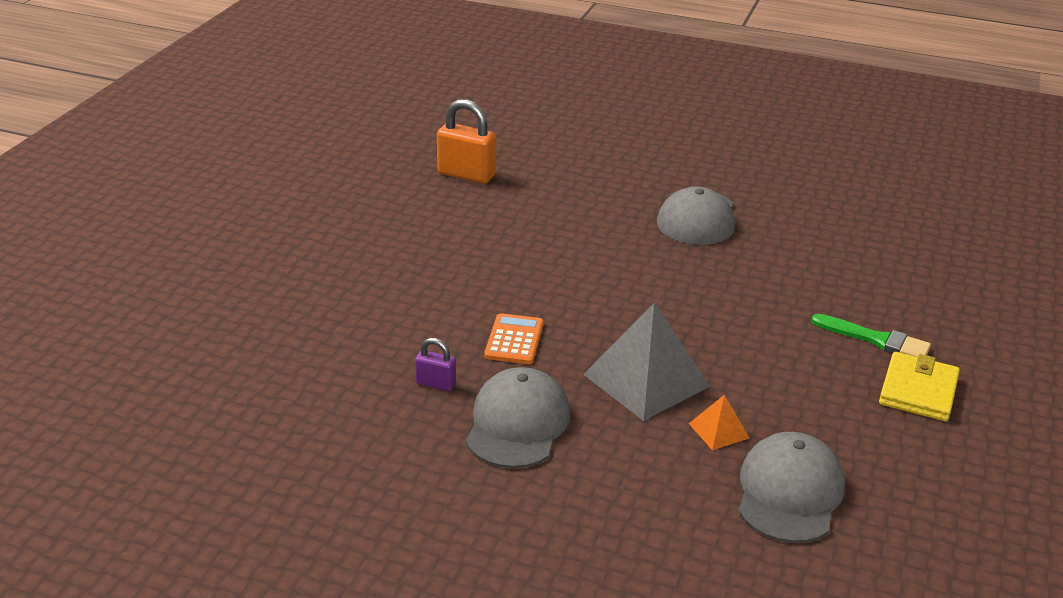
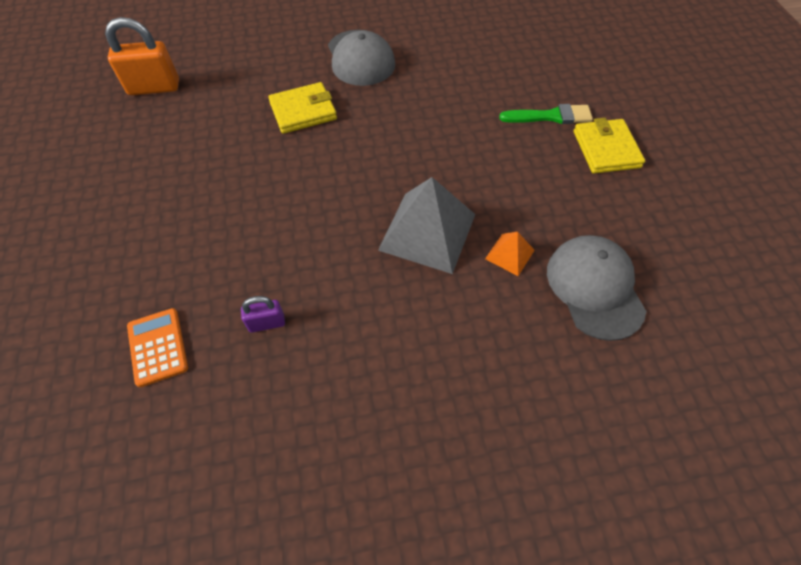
camera: 30 degrees left, 25 degrees up
grey cap [466,367,570,468] -> none
orange calculator [484,313,543,364] -> orange calculator moved to [127,308,188,387]
none -> yellow wallet [268,82,337,134]

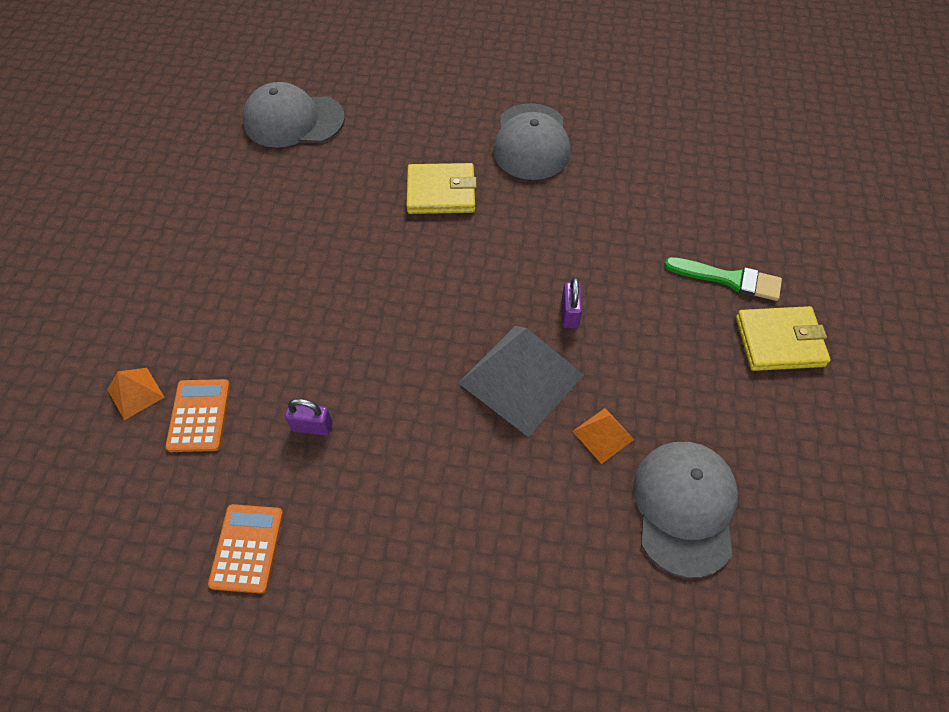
camera: 20 degrees right, 0 degrees up
orange padlock [105,17,179,95] -> grey cap [243,82,345,148]
yellow wallet [573,118,645,174] -> yellow wallet turned 75 degrees clockwise [736,306,830,371]
none -> orange pyramid [107,368,165,420]
none -> orange calculator [208,504,283,594]
none -> purple padlock [561,277,582,328]

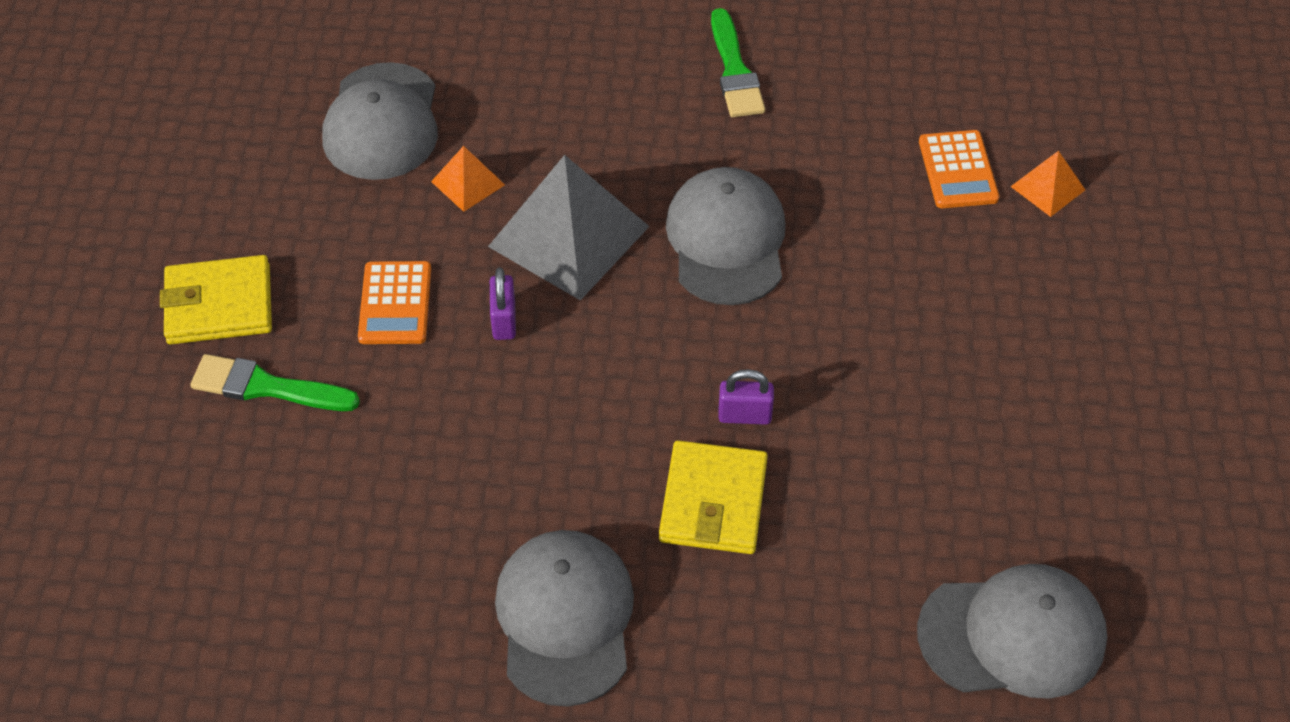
camera: 175 degrees right, 5 degrees down
orange calculator [208,504,283,594] -> orange calculator moved to [358,261,431,344]
purple padlock [285,399,333,436] -> purple padlock moved to [718,369,774,425]
yellow wallet [407,163,477,214] -> yellow wallet turned 75 degrees counterclockwise [659,440,768,554]
none -> grey cap [666,167,786,305]
none -> green brush [711,8,765,117]

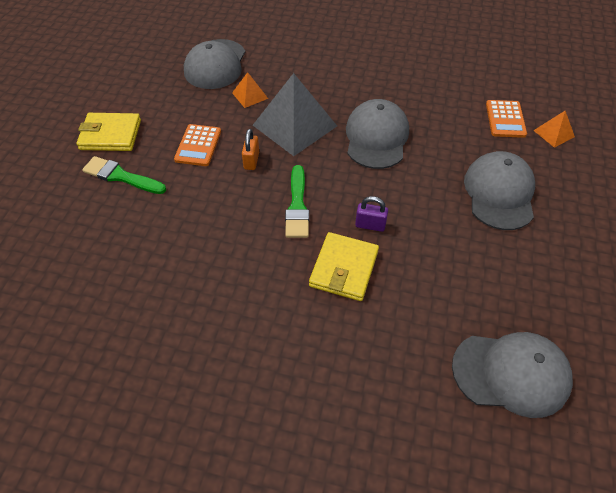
camera: 10 degrees right, 0 degrees up
purple padlock [490,267,516,340] -> orange padlock [242,129,259,170]
grey cap [495,530,634,707] -> grey cap moved to [464,151,535,230]
green brush [711,8,765,117] -> green brush moved to [285,165,309,238]

